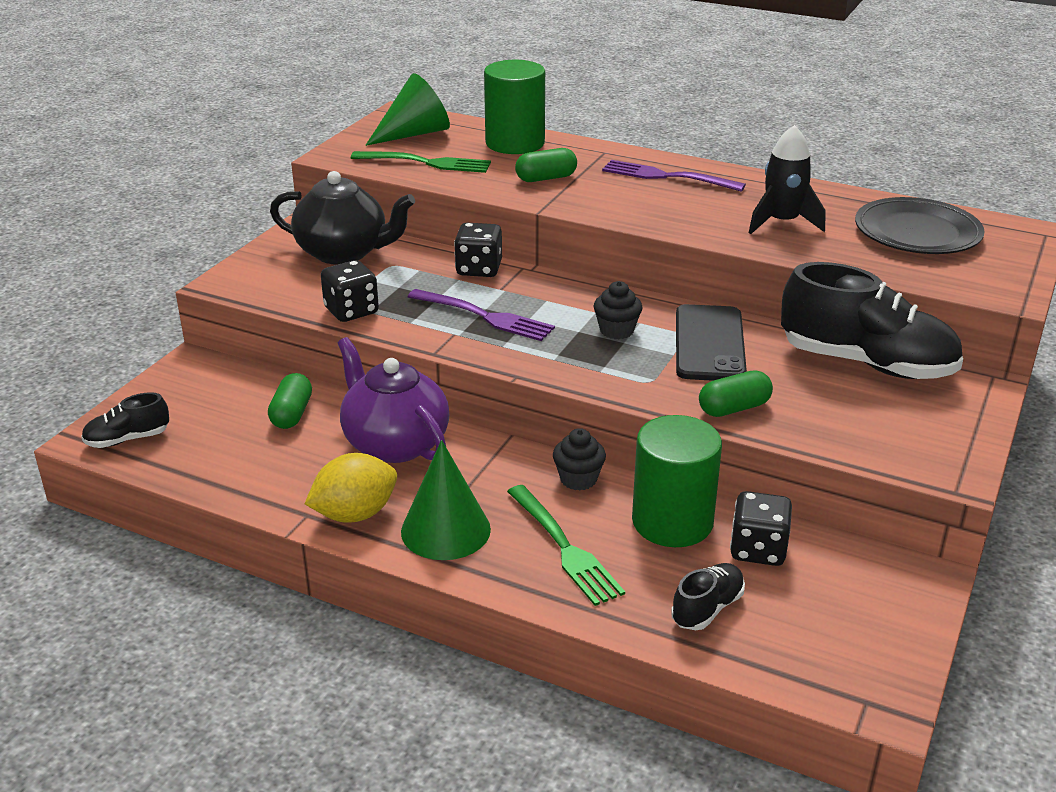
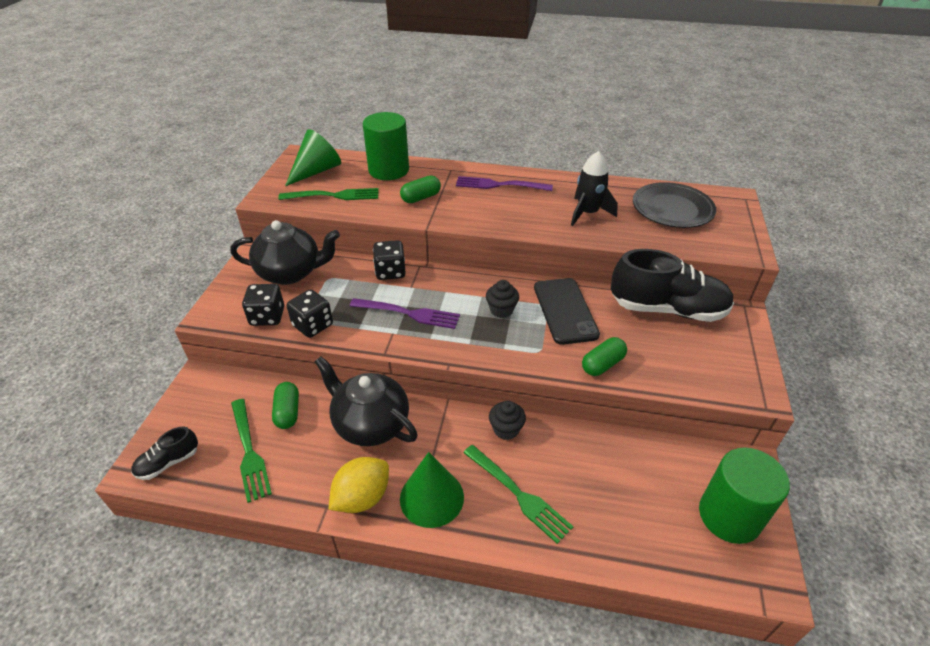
camera: 15 degrees left, 10 degrees up
purple teapot [338,337,450,463] -> black teapot [315,356,418,446]
green cylinder [632,415,722,547] -> green cylinder moved to [699,447,790,544]
black shoe [671,563,745,630] -> none
black dice [730,491,792,566] -> black dice moved to [242,284,284,326]
none -> green fork [231,399,272,503]

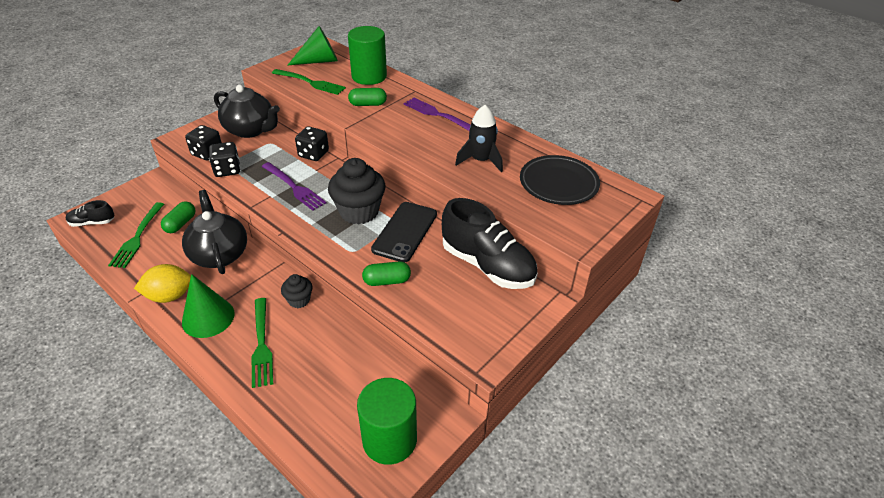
camera: 30 degrees right, 0 degrees up
black cupcake [486,280,519,318] -> black cupcake [328,158,386,225], size x1.93

